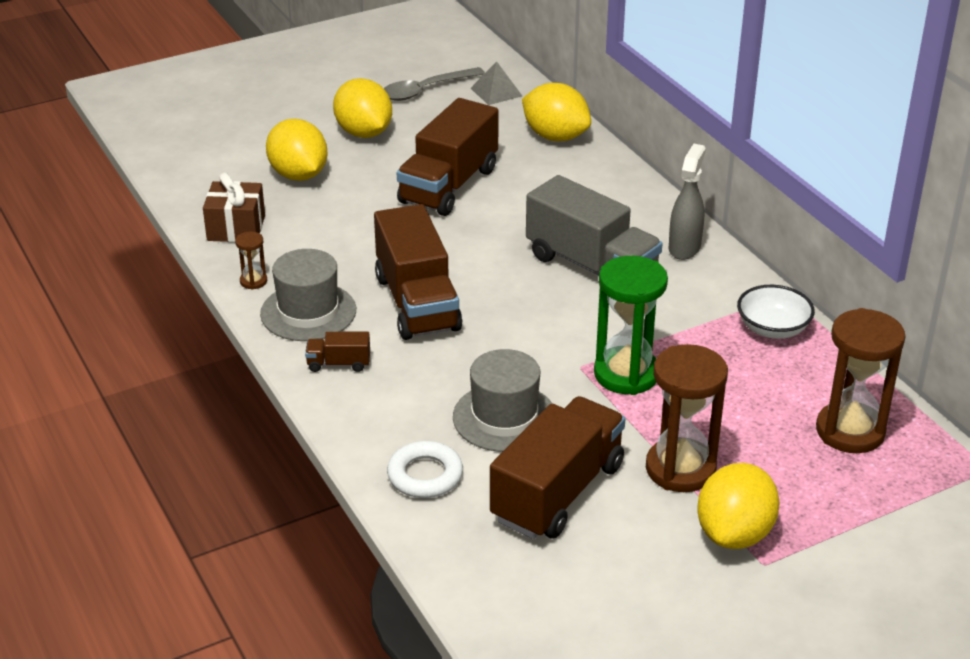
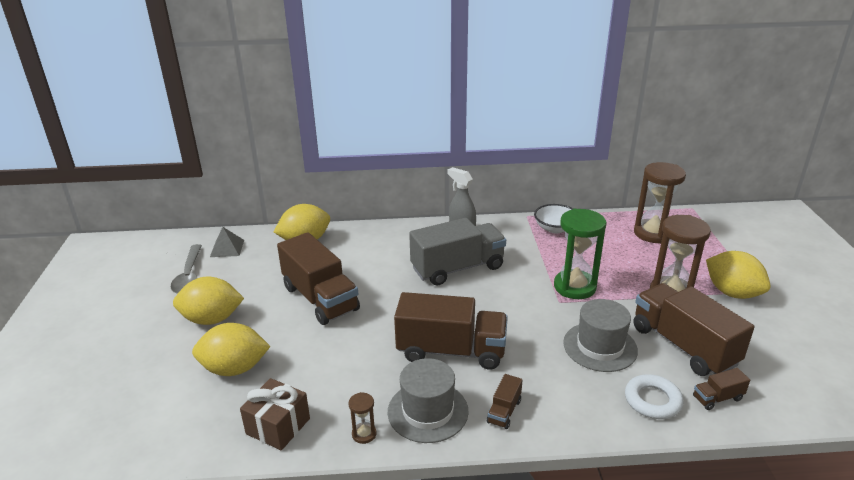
camera: 65 degrees left, 5 degrees down
none -> brown truck [693,368,750,410]

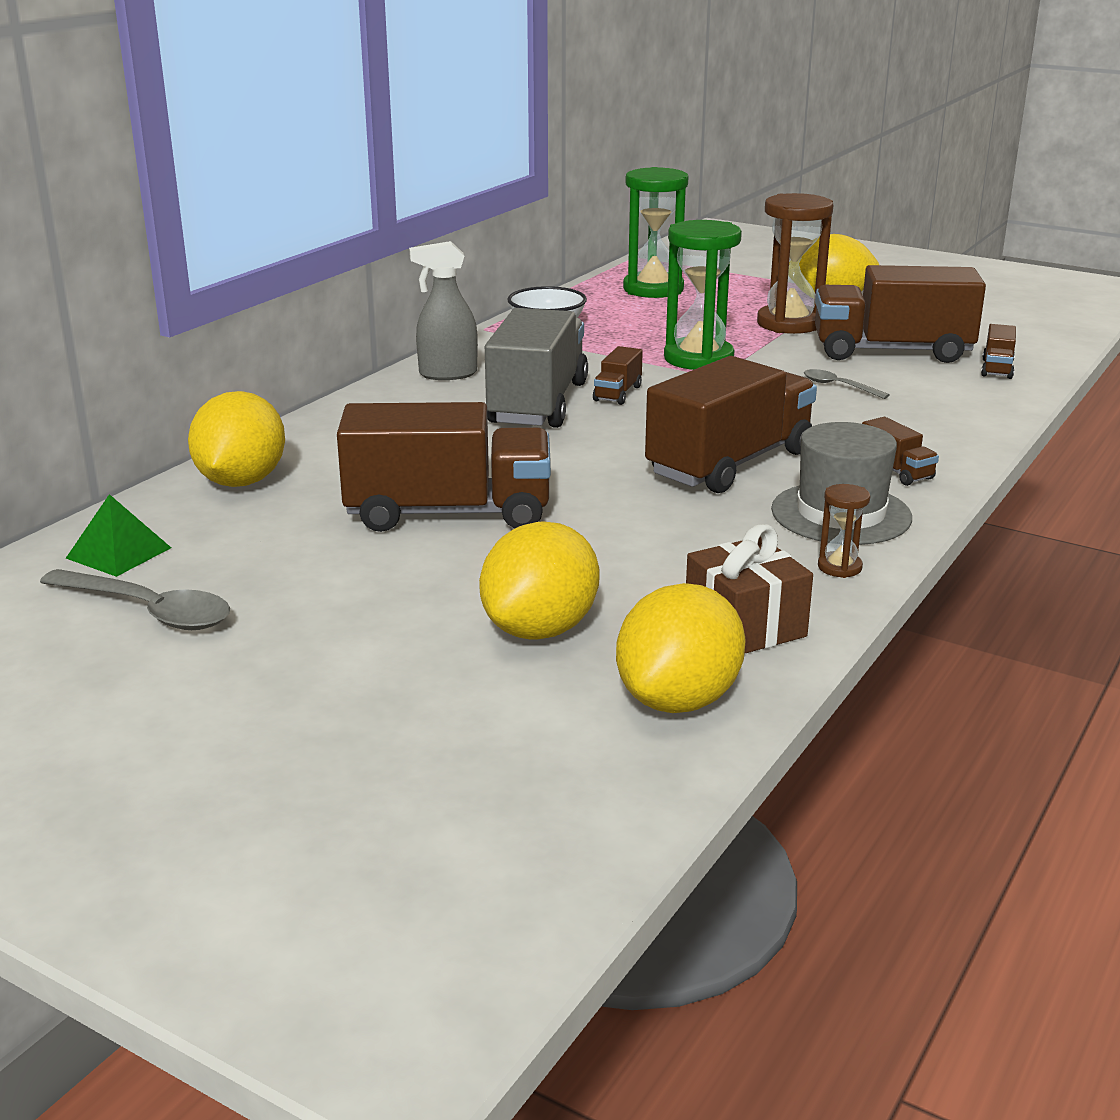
camera: 55 degrees left, 5 degrees down
yellow lemon [173,277,244,325] -> yellow lemon moved to [616,583,746,713]
grey pyramid [210,227,244,257] -> green pyramid [66,494,171,577]
grey hat [563,299,638,372] -> grey spoon [804,369,890,399]
white ring [625,374,683,419] -> none
brown hourglass [634,162,686,244] -> green hourglass [623,167,689,298]
none -> brown truck [593,346,643,405]

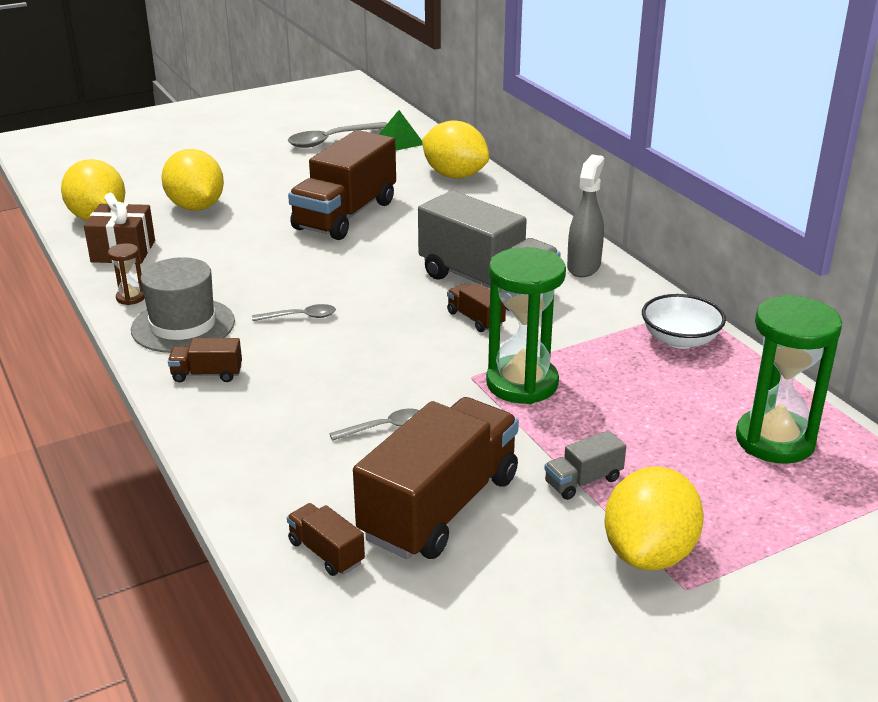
camera: 120 degrees right, 5 degrees up
brown truck [645,356,817,493] -> grey spoon [252,304,336,321]
brown hourglass [757,193,833,334] -> grey truck [544,430,626,500]

